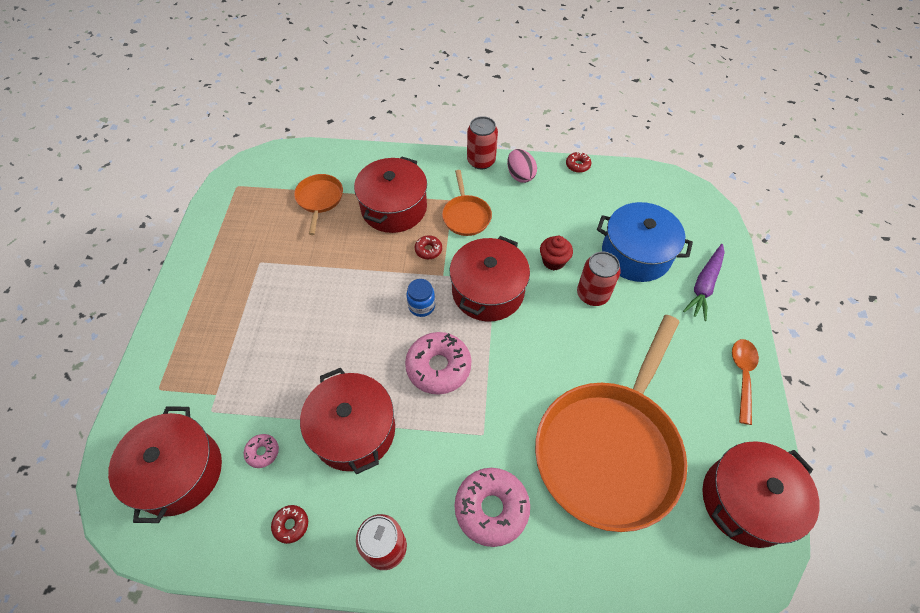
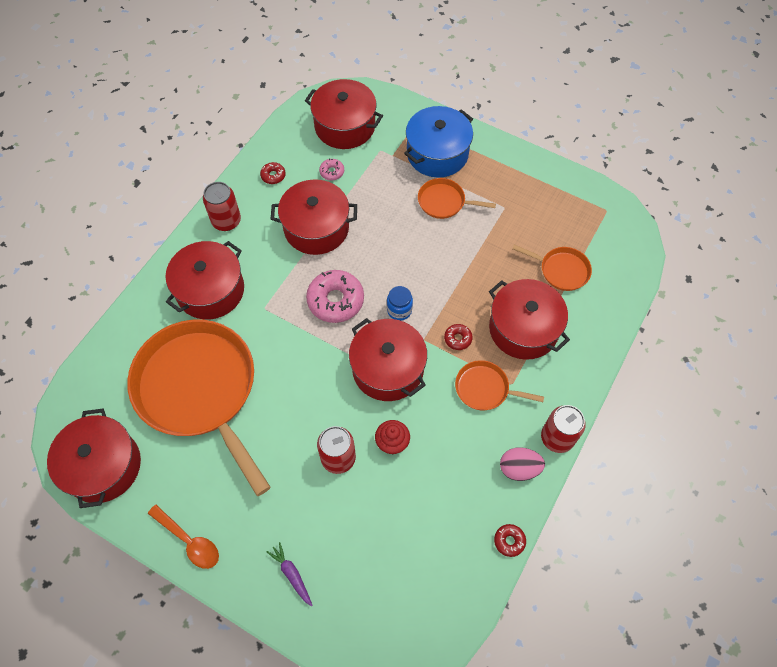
camera: 115 degrees right, 5 degrees up
pink donut [455,468,530,547] -> red pot [166,241,244,320]
blue pot [597,202,693,282] -> blue pot moved to [404,106,473,178]
purple carrot [683,244,724,321] -> purple carrot [267,542,313,606], size x0.64
none -> orange pan [418,178,496,219]

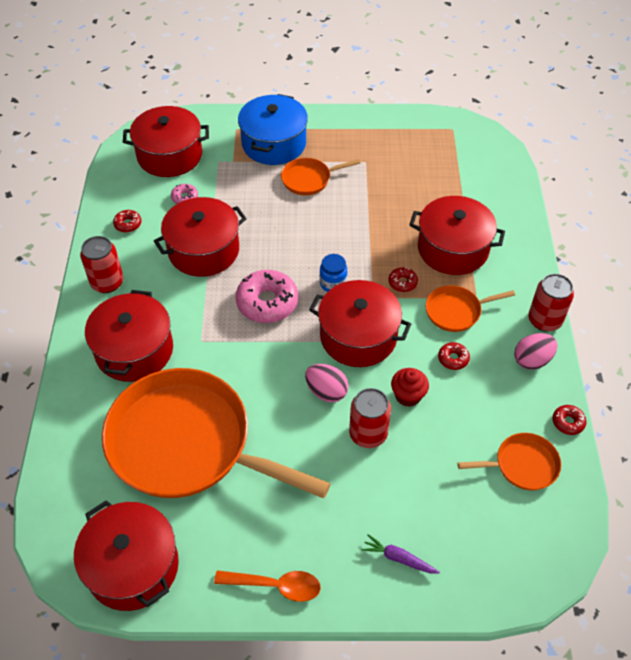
camera: 30 degrees left, 10 degrees down
orange pan [512,245,592,291] -> orange pan moved to [457,433,561,490]
none -> pink egg [305,364,349,402]
none -> red donut [438,342,470,370]

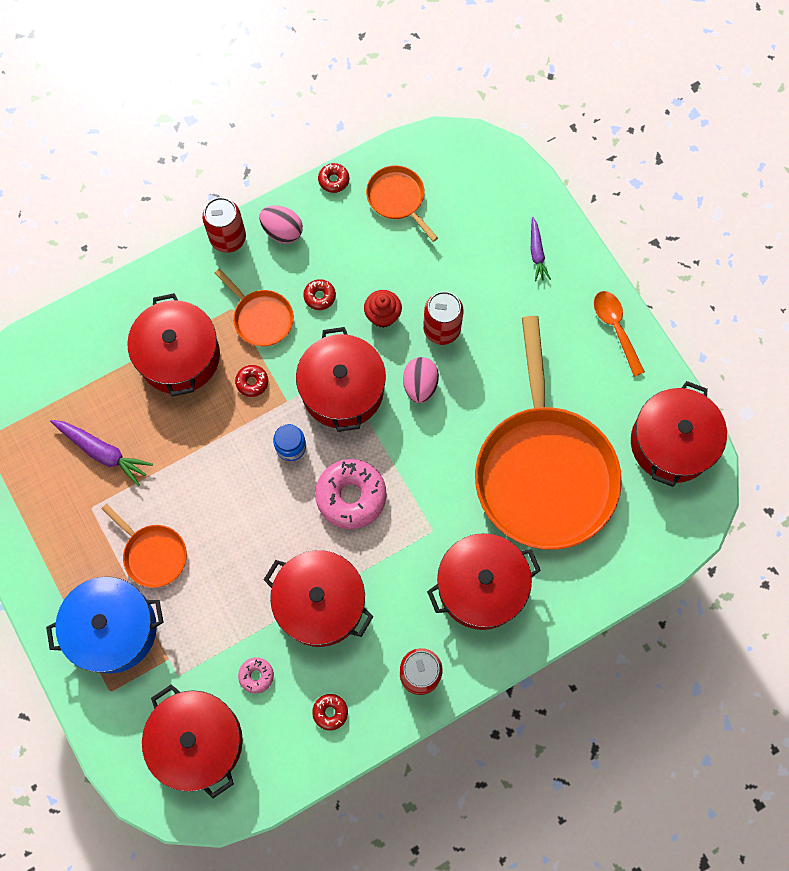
camera: 120 degrees left, 20 degrees up
none -> purple carrot [50,420,153,486]

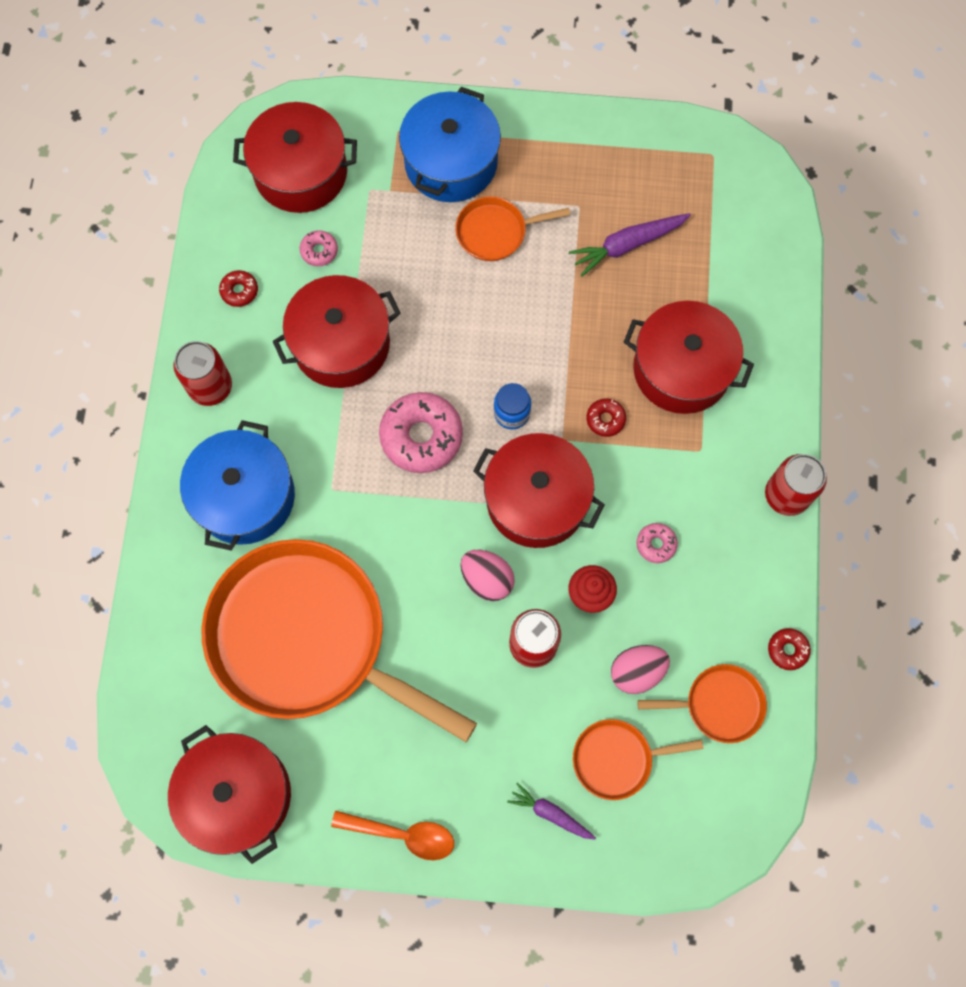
camera: 125 degrees right, 0 degrees up
orange pan [215,269,294,346] -> orange pan moved to [573,719,704,800]
pink egg [259,205,303,244] -> pink egg moved to [611,645,670,694]
red donut [303,279,336,310] -> pink donut [636,523,678,563]
red pot [427,533,541,630] -> blue pot [180,420,295,550]

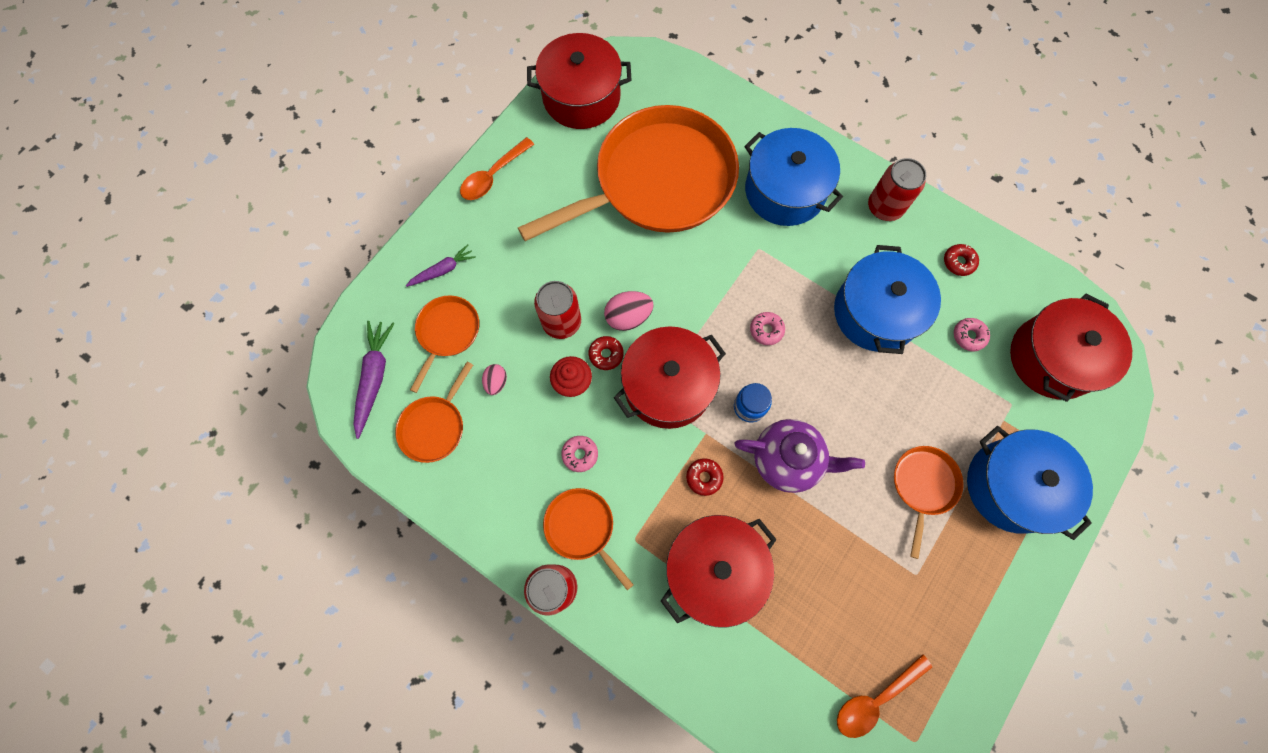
camera: 120 degrees right, 0 degrees up
red pot [273,275,401,388] -> blue pot [834,245,941,354]
pink donut [379,392,463,473] -> pink donut [750,312,785,345], size x0.48
purple carrot [569,213,691,277] -> purple carrot moved to [354,321,394,439]
pink egg [611,645,670,694] -> pink egg [482,364,507,395], size x0.62
red donut [768,628,811,670] -> red donut moved to [589,336,624,370]
none -> orange pan [543,488,634,590]
none -> purple teapot [735,419,865,493]
none -> orange spoon [837,654,932,738]

